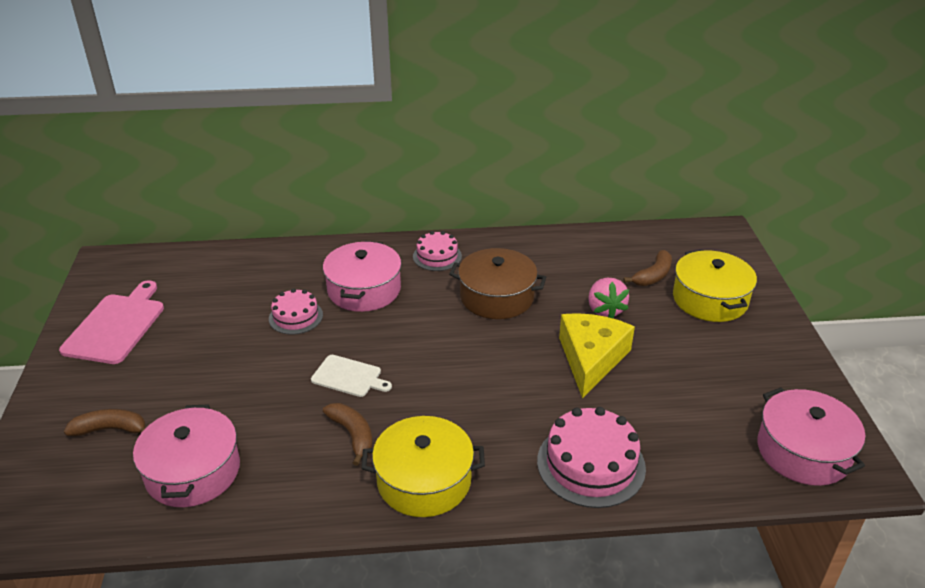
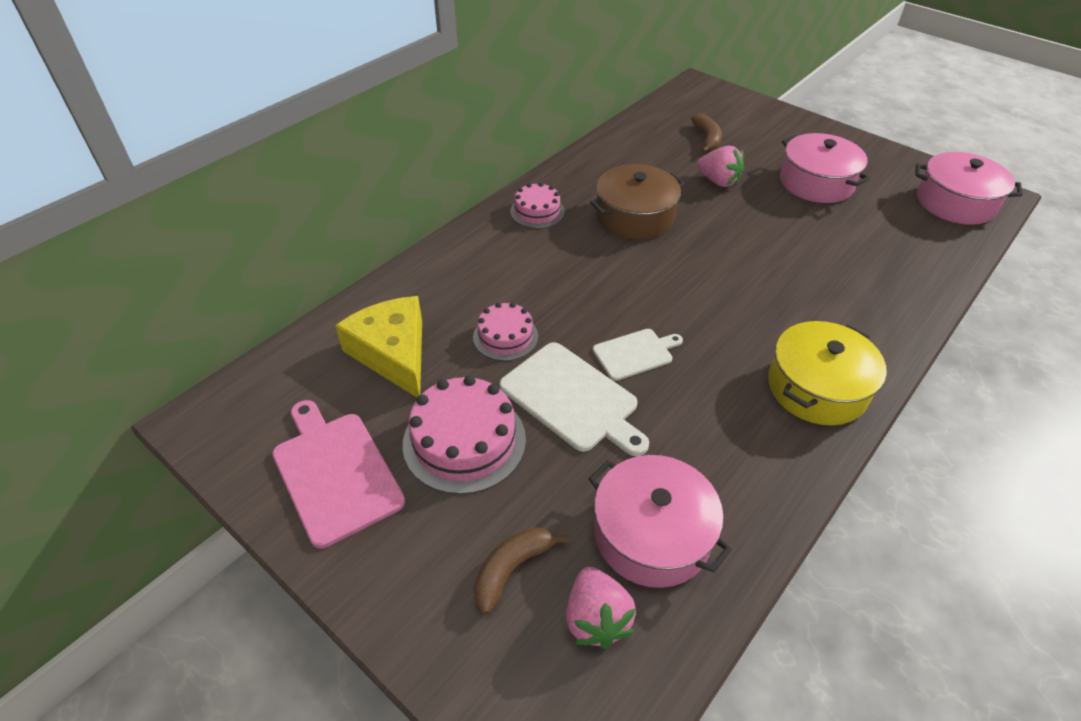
camera: 45 degrees left, 10 degrees up
pink pot [323,241,402,312] -> pink pot moved to [780,133,870,203]
brown banana [323,403,372,466] -> none
pink cake [537,407,646,508] -> pink cake moved to [403,375,526,494]
yellow cheese [559,313,635,399] -> yellow cheese moved to [335,296,422,397]
yellow pot [673,250,757,322] -> none
none -> white cutting board [499,342,649,456]
none -> pink strawberry [566,567,636,649]

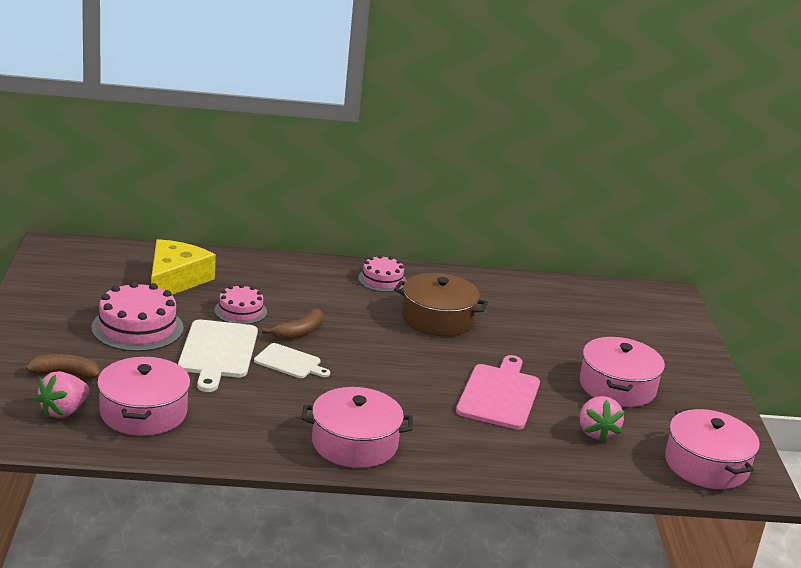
camera: 45 degrees right, 20 degrees down
pink cutting board [272,400,405,549] -> pink cutting board moved to [456,355,540,430]
brown banana [691,113,722,153] -> brown banana moved to [262,309,324,340]
pink strawberry [697,146,744,187] -> pink strawberry moved to [580,396,624,443]
yellow pot [768,321,887,426] -> pink pot [301,387,413,468]

